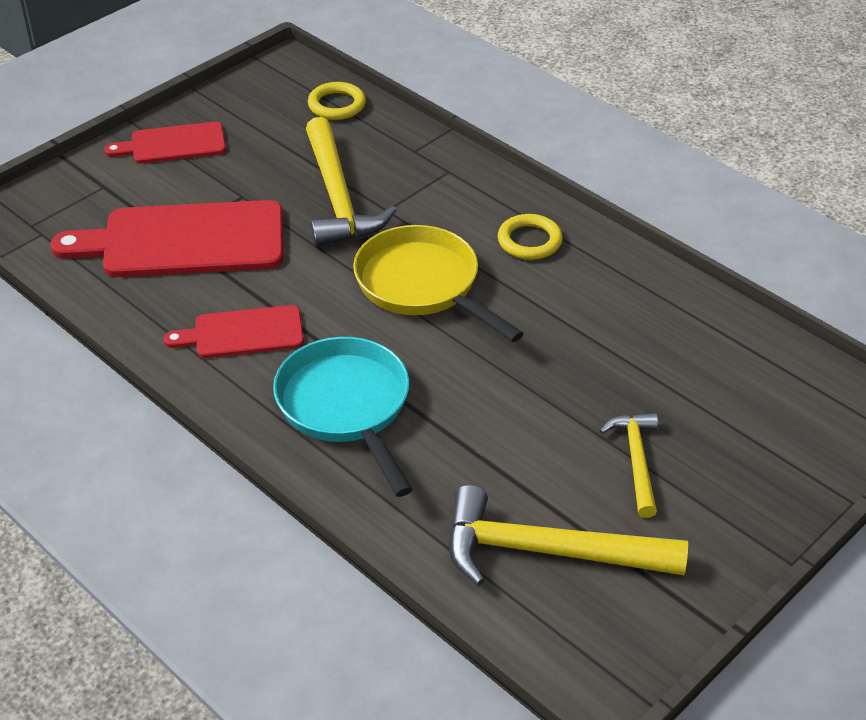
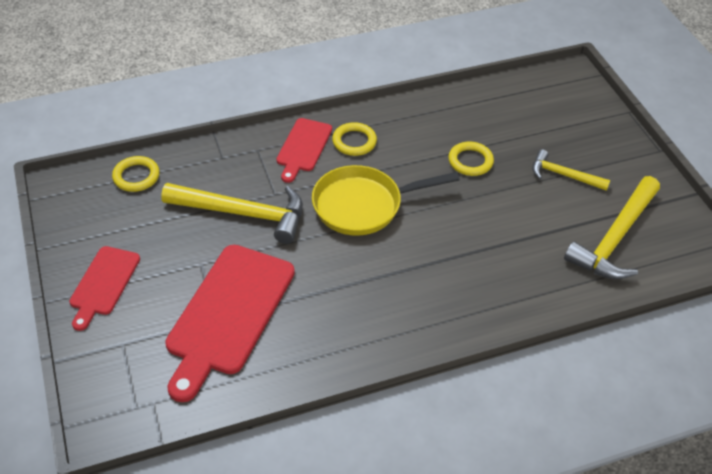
camera: 65 degrees left, 5 degrees up
red cutting board [163,305,304,358] -> red cutting board moved to [276,118,332,183]
turquoise pan [273,337,413,497] -> none
none -> yellow ring [448,142,494,176]

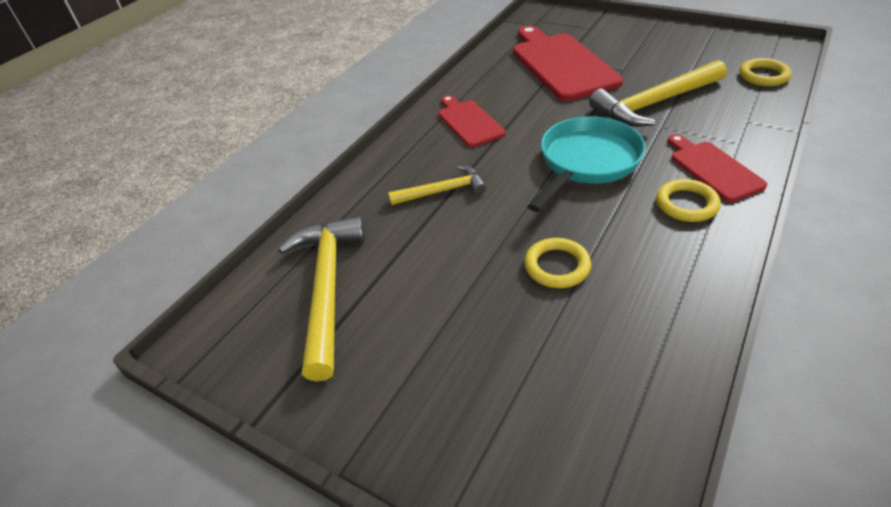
camera: 145 degrees right, 5 degrees down
red cutting board [69,246,140,331] -> red cutting board moved to [438,95,506,147]
yellow pan [312,165,460,236] -> turquoise pan [527,116,646,212]
yellow hammer [532,149,610,191] -> yellow hammer moved to [388,165,486,205]

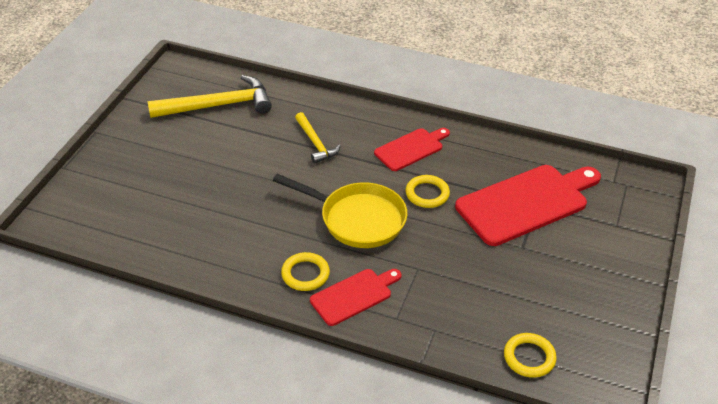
camera: 75 degrees right, 0 degrees up
yellow ring [524,238,591,288] -> yellow ring moved to [405,175,450,208]
turquoise pan [527,116,646,212] -> yellow pan [273,174,407,248]
yellow hammer [589,60,727,127] -> none

